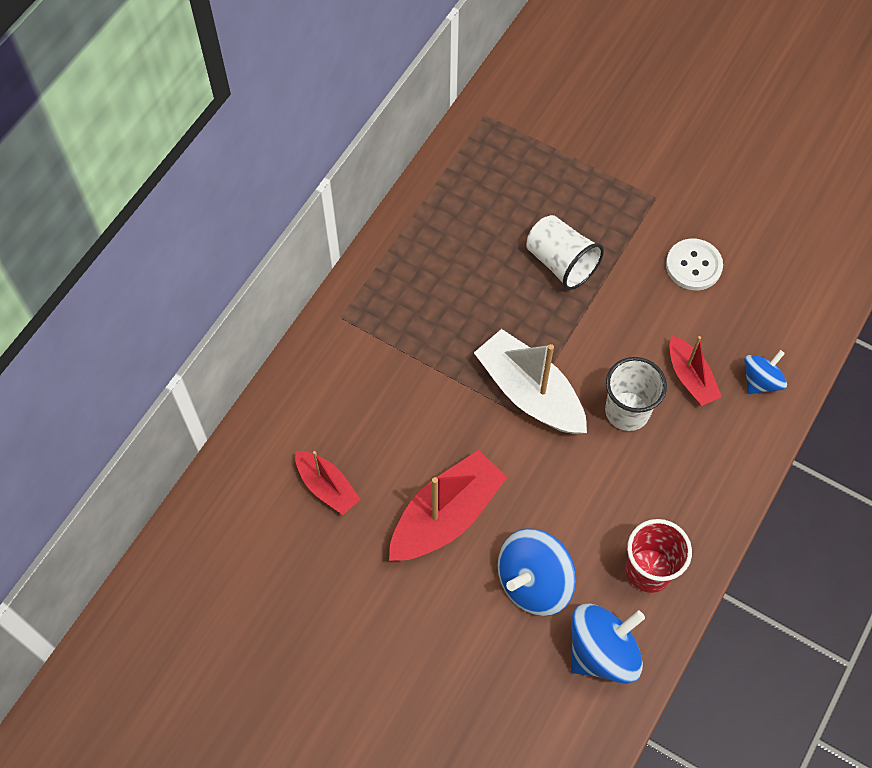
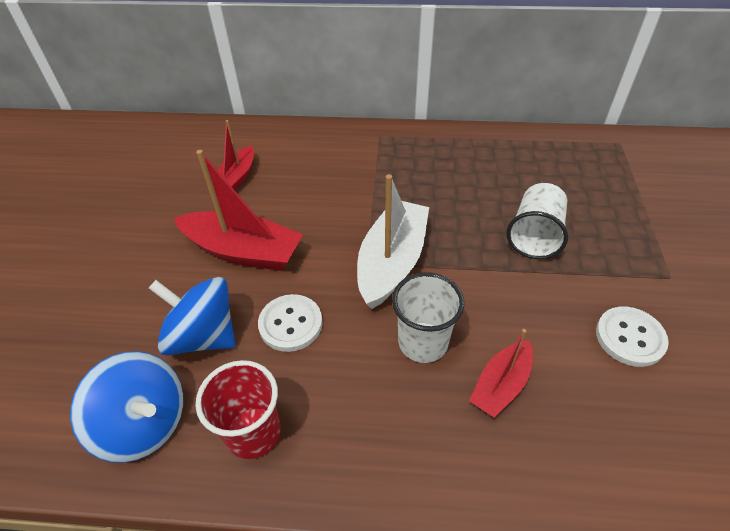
camera: 65 degrees right, 15 degrees down
blue spinning top [744,350,787,394] -> none
none -> white button [258,294,322,352]

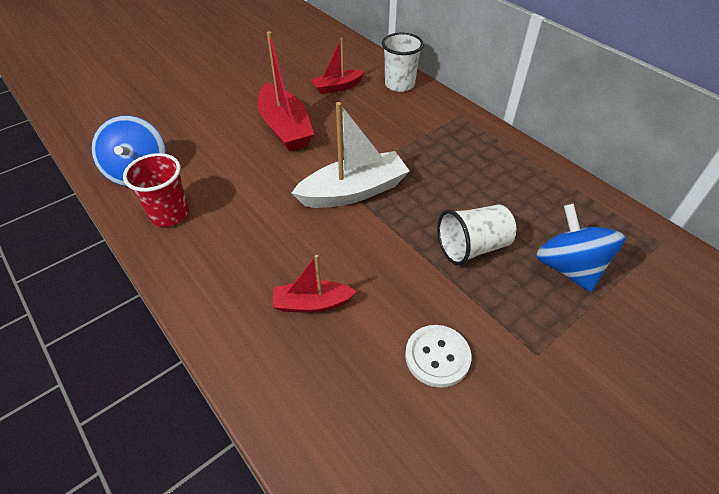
camera: 45 degrees right, 0 degrees up
blue spinning top [149,277,236,356] -> blue spinning top moved to [536,204,626,292]
white button [258,294,322,352] -> none
white cup [392,272,464,363] -> white cup moved to [382,33,424,92]

